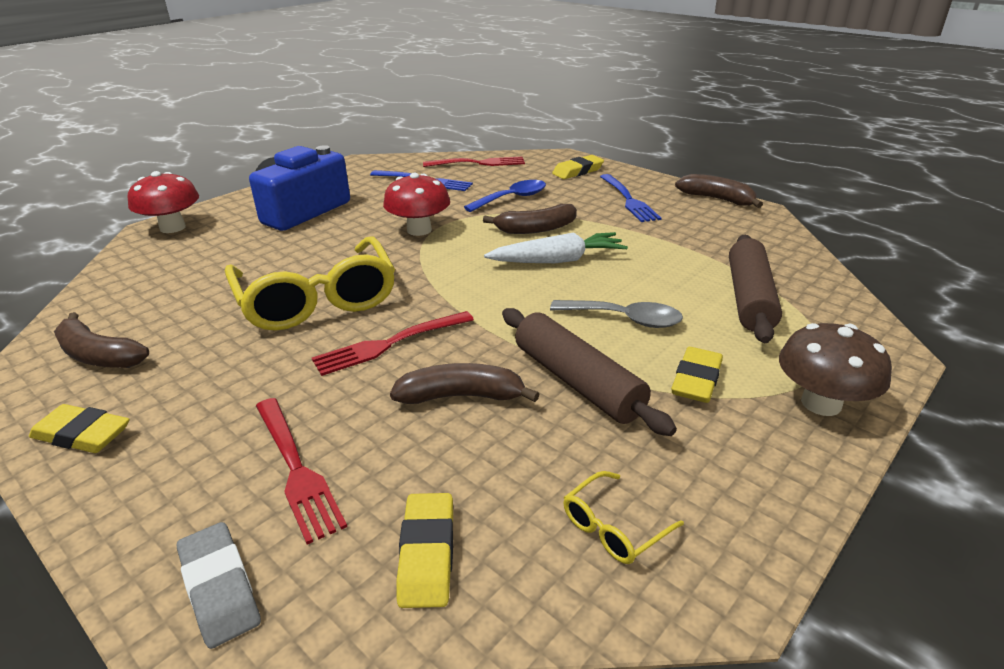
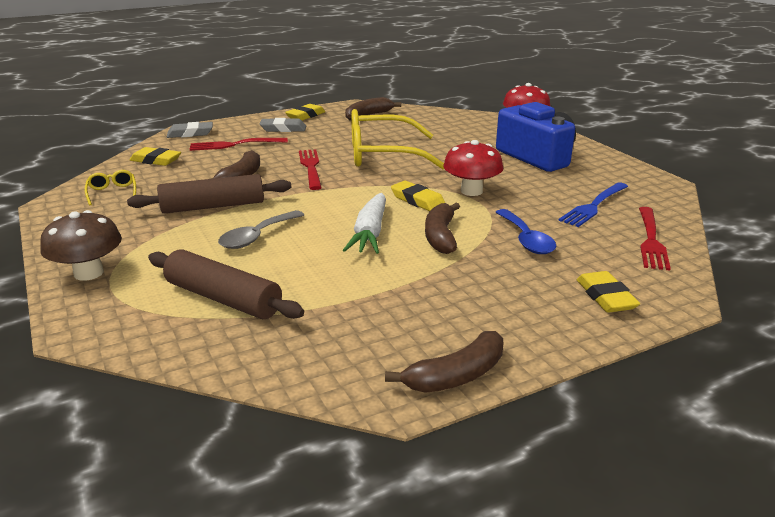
camera: 110 degrees right, 5 degrees down
blue fork [600,174,662,222] -> none
yellow eraser [671,347,723,403] -> yellow eraser moved to [391,181,445,211]
none -> grey eraser [260,118,306,132]

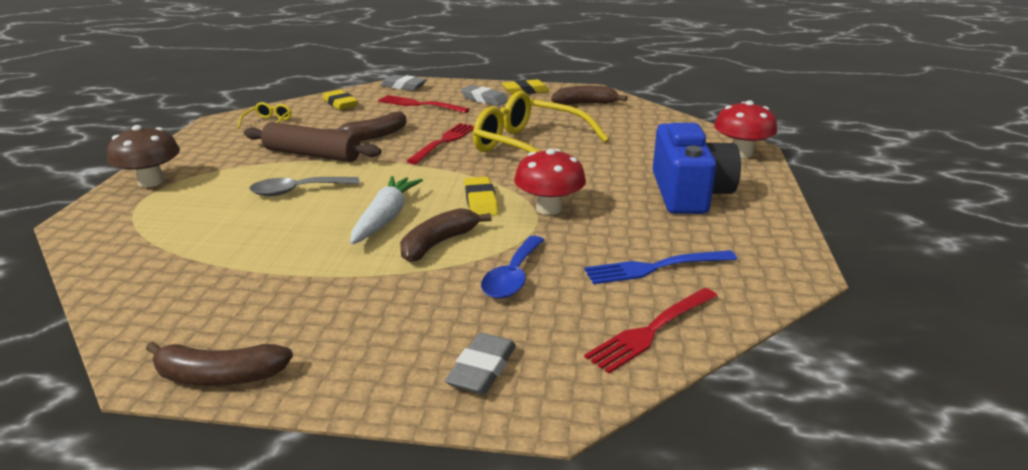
camera: 35 degrees right, 0 degrees up
brown rolling pin [148,249,304,319] -> none
white carrot [343,193,386,254] -> white carrot turned 150 degrees clockwise [350,176,423,244]
yellow eraser [577,271,640,313] -> grey eraser [445,333,516,395]

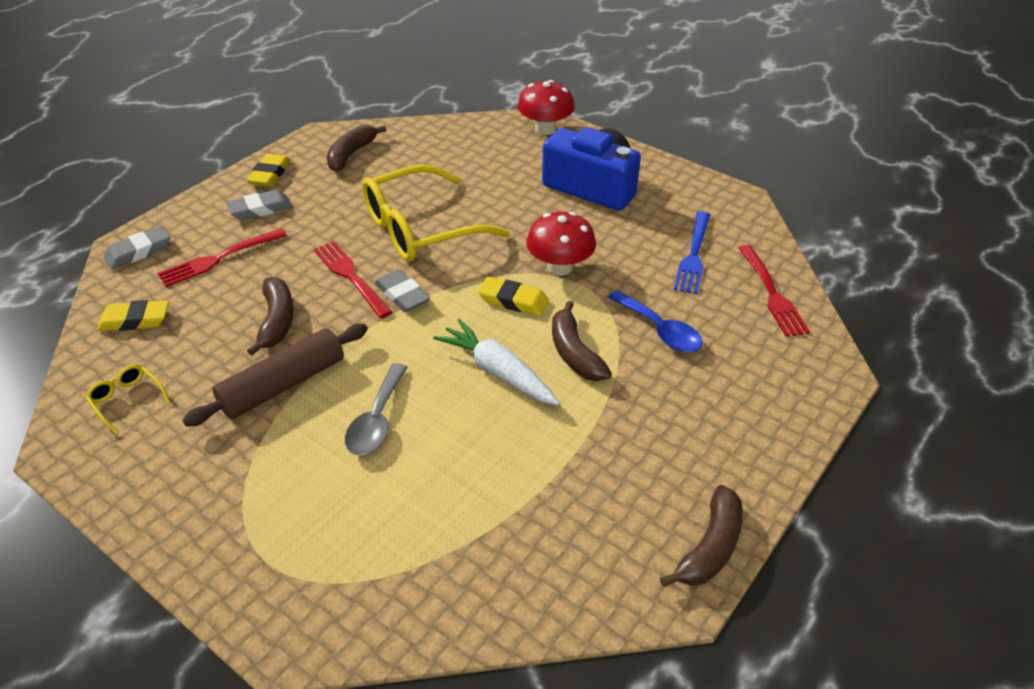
camera: 60 degrees left, 15 degrees up
brown mushroom [107,125,180,187] -> none
grey eraser [445,333,516,395] -> grey eraser moved to [374,269,430,312]

